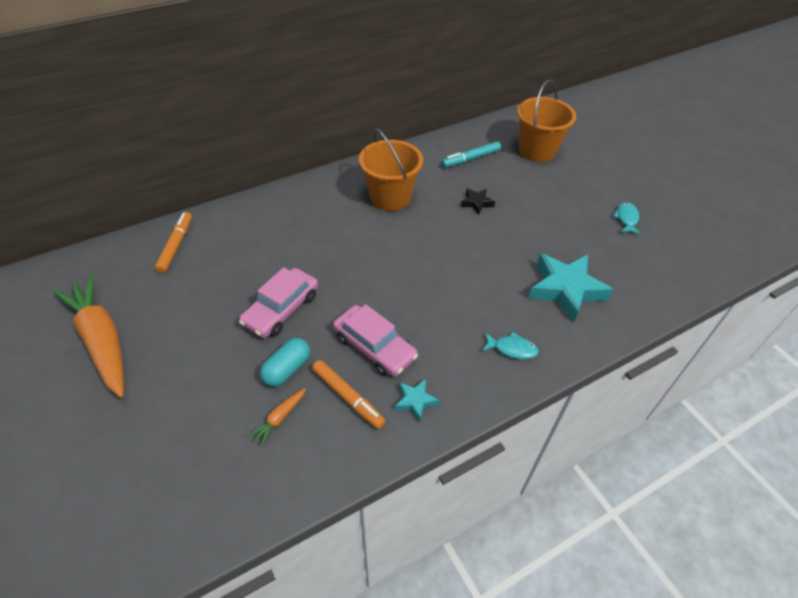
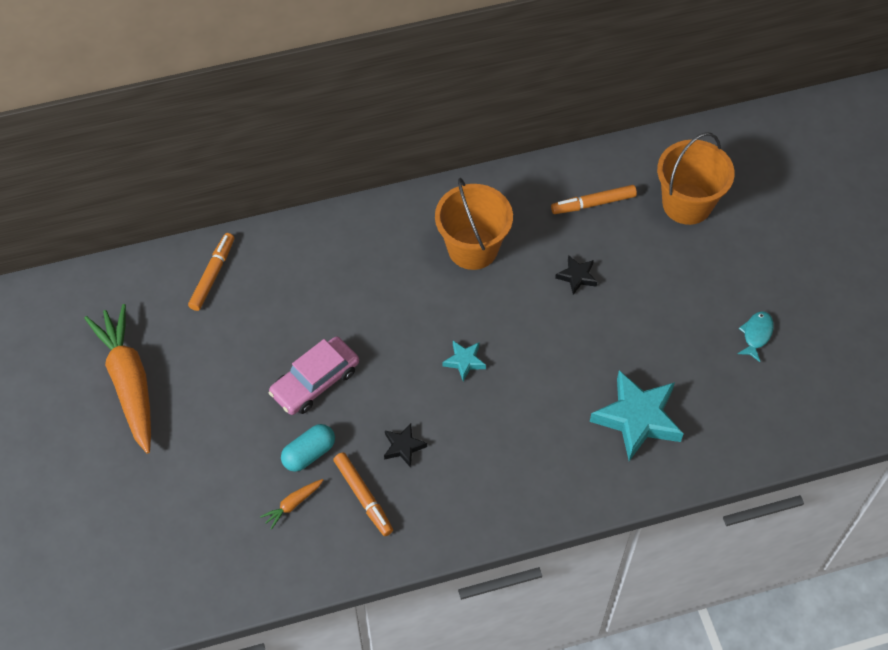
camera: 15 degrees right, 10 degrees up
pink car [333,304,418,377] -> black star [384,423,427,467]
turquoise star [395,379,440,422] -> turquoise star moved to [443,341,486,381]
turquoise marker [442,141,501,168] -> orange marker [551,185,637,214]
turquoise fish [482,332,539,359] -> none

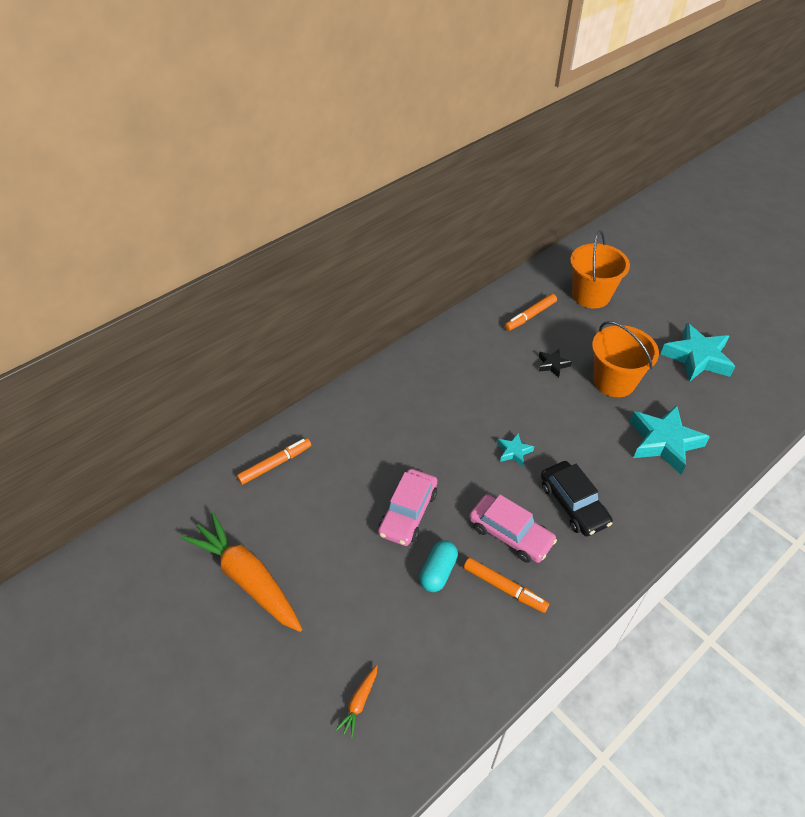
camera: 25 degrees left, 10 degrees down
orange marker [188,233,234,311] -> orange marker turned 60 degrees clockwise [237,438,311,485]
orange carrot [260,479,323,530] -> orange carrot moved to [335,665,377,738]
black star [384,423,427,467] -> pink car [469,494,557,563]
orange bucket [435,178,513,270] -> orange bucket moved to [592,321,659,397]
turquoise fish [737,311,774,362] -> turquoise star [661,323,735,382]
none -> black car [541,461,613,537]

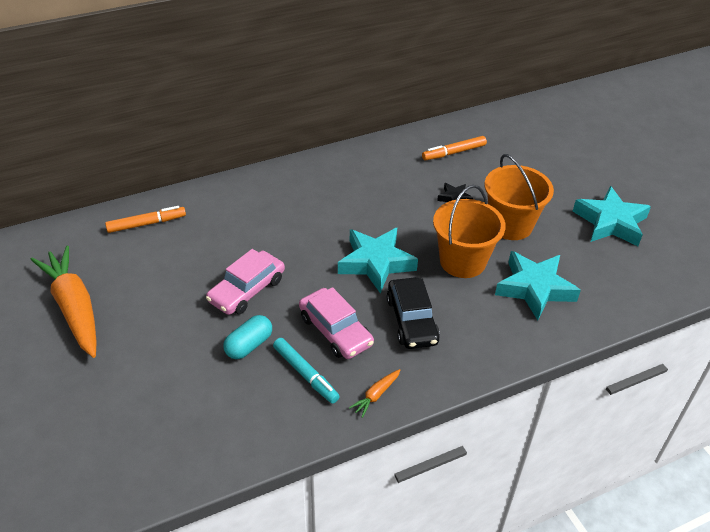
camera: 15 degrees right, 5 degrees down
orange carrot [335,665,377,738] -> orange carrot moved to [349,369,401,418]
orange marker [464,558,549,613] -> turquoise marker [273,338,340,404]
turquoise star [497,433,534,467] -> turquoise star [338,228,418,293], size x2.08
orange bucket [570,230,630,309] -> orange bucket moved to [433,185,506,278]

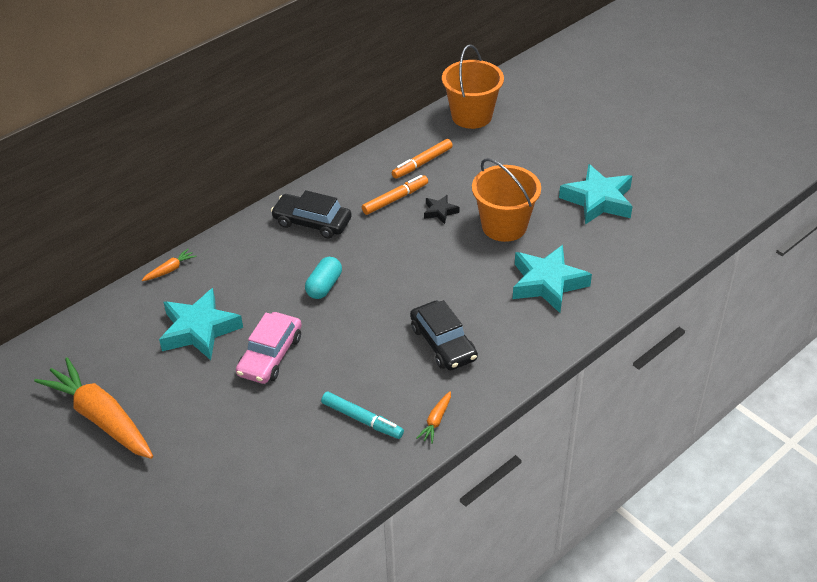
camera: 15 degrees left, 0 degrees up
orange marker [105,206,186,233] -> orange marker moved to [362,175,428,215]
turquoise capsule [223,315,272,359] -> turquoise capsule moved to [305,257,342,299]
pink car [299,287,374,359] -> none
turquoise star [338,228,418,293] -> turquoise star moved to [159,288,243,360]
orange bucket [433,185,506,278] -> orange bucket moved to [442,44,504,129]
none -> orange carrot [142,249,196,281]
none -> black car [271,190,352,238]

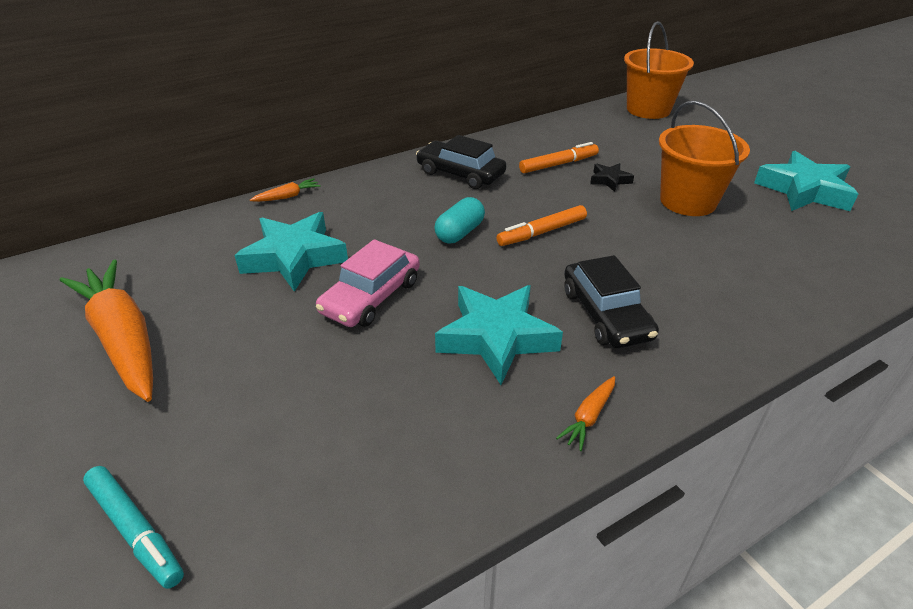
camera: 10 degrees right, 5 degrees down
turquoise marker [321,392,404,439] -> turquoise marker moved to [83,466,184,589]
orange marker [392,139,453,179] -> orange marker moved to [496,205,587,246]
turquoise star [513,245,592,313] -> turquoise star moved to [435,285,563,385]

